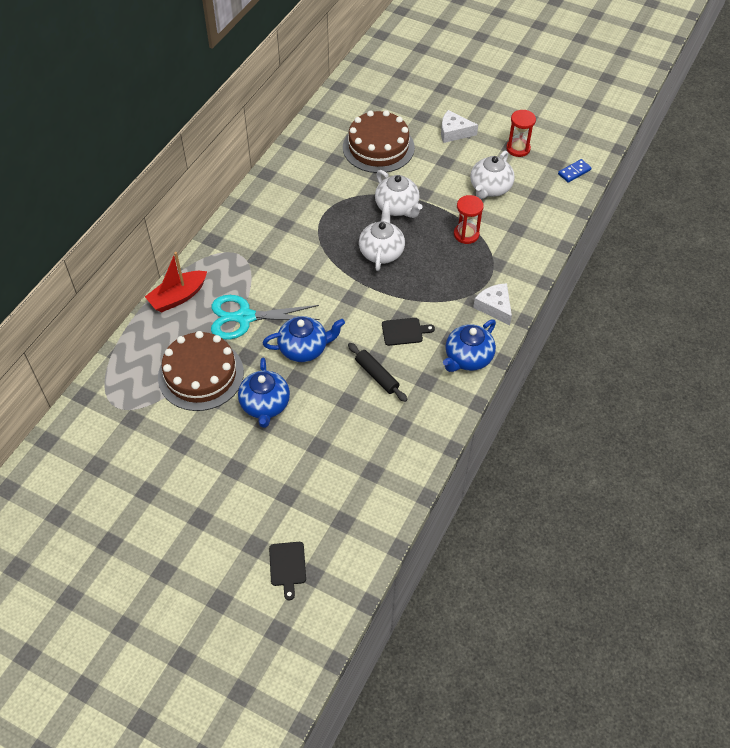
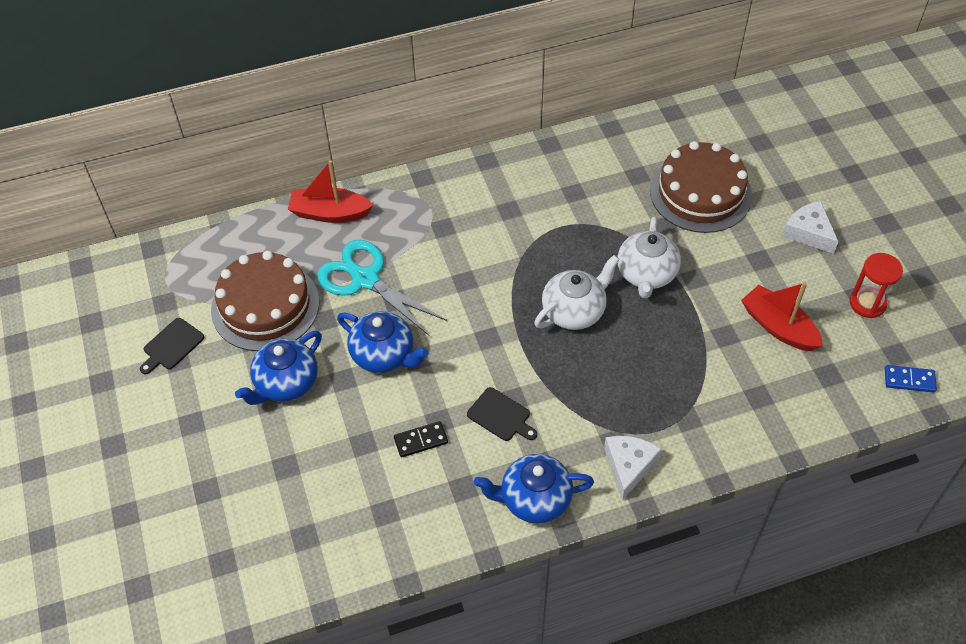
camera: 45 degrees right, 0 degrees up
black cutting board [269,542,306,600] -> black cutting board moved to [140,318,204,374]
black rolling pin [348,343,407,402] -> black domino [394,421,448,458]
red hourglass [454,195,484,244] -> none
white teapot [470,150,515,199] -> red boat [741,282,823,351]

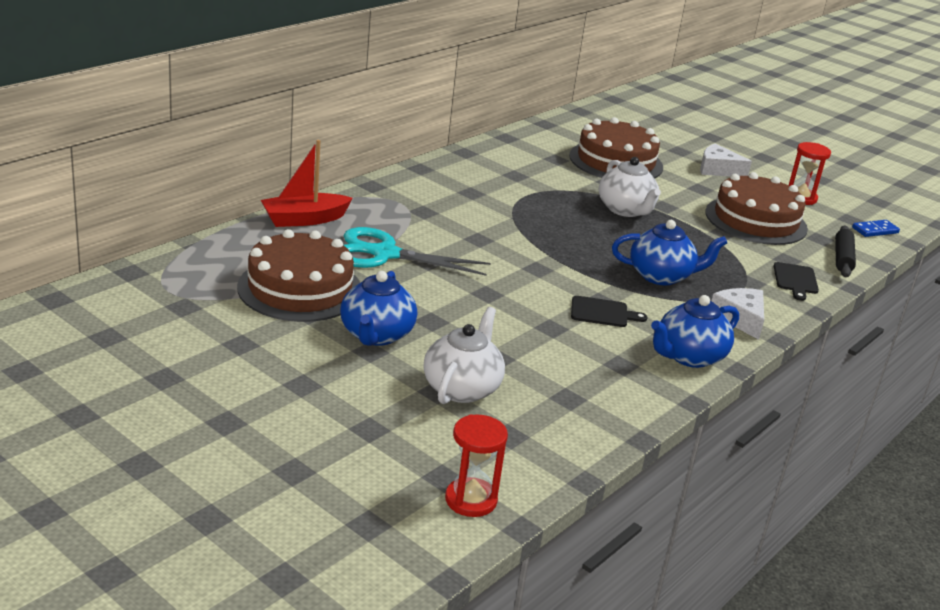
camera: 35 degrees left, 25 degrees down
black cutting board [140,318,204,374] -> black cutting board moved to [774,262,819,301]
blue teapot [337,311,429,373] -> blue teapot moved to [612,220,727,285]
black domino [394,421,448,458] -> none
white teapot [534,255,620,330] -> white teapot moved to [424,307,505,404]
red boat [741,282,823,351] -> brown cake [705,172,808,245]
none -> red hourglass [445,414,508,517]
none -> black rolling pin [835,226,856,277]

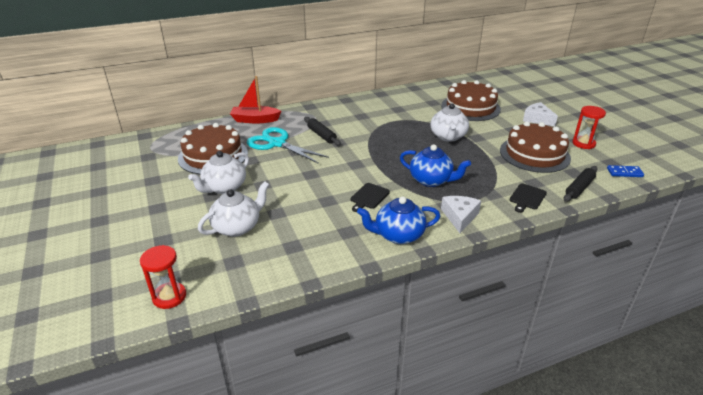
camera: 30 degrees right, 5 degrees up
blue teapot [340,271,417,346] -> white teapot [188,151,249,194]
black cutting board [571,296,648,327] -> black cutting board turned 90 degrees clockwise [351,183,390,212]
none -> black rolling pin [304,117,341,146]

